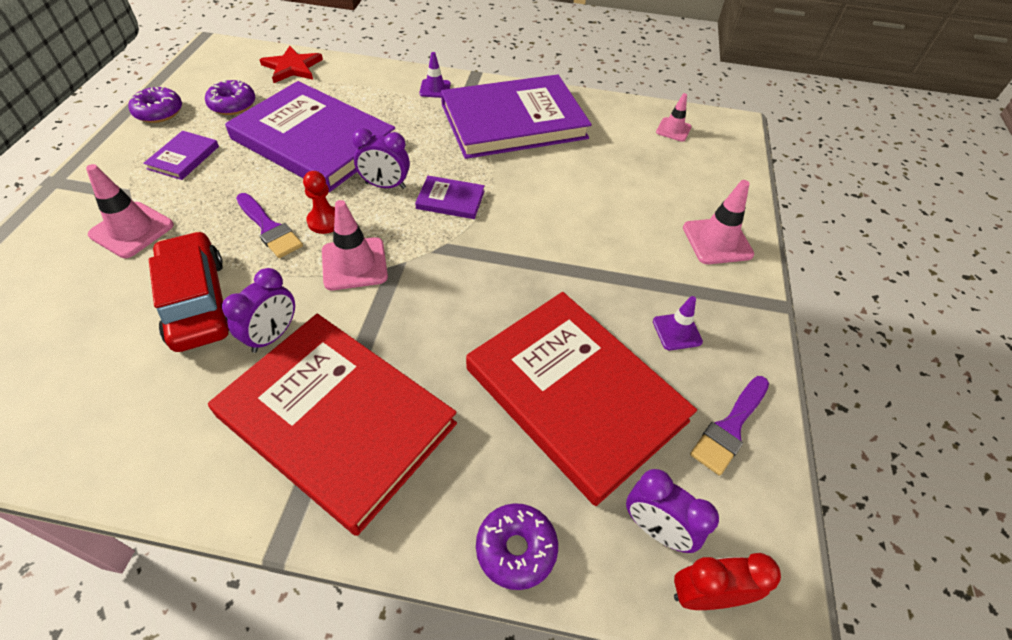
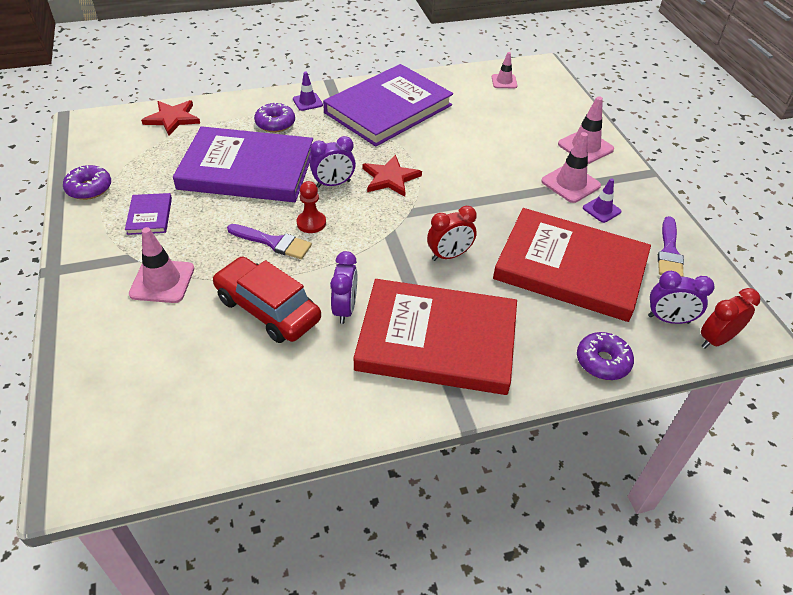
camera: 25 degrees left, 5 degrees down
purple donut [205,80,255,115] -> purple donut moved to [254,102,295,132]
pink traffic cone [322,200,388,290] -> pink traffic cone moved to [541,132,601,203]
purple book [415,176,485,219] -> red star [362,155,422,197]
none -> red clock [427,206,477,261]

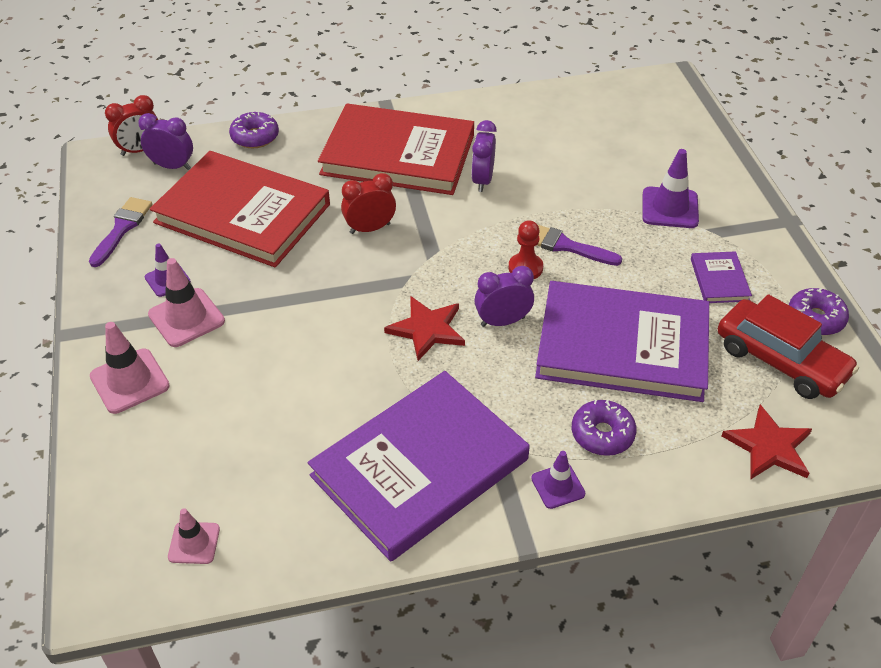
camera: 175 degrees left, 0 degrees up
pink traffic cone [129,227,194,303] -> purple traffic cone [642,149,699,228]
red car [212,257,321,343] -> red car moved to [718,294,859,399]

